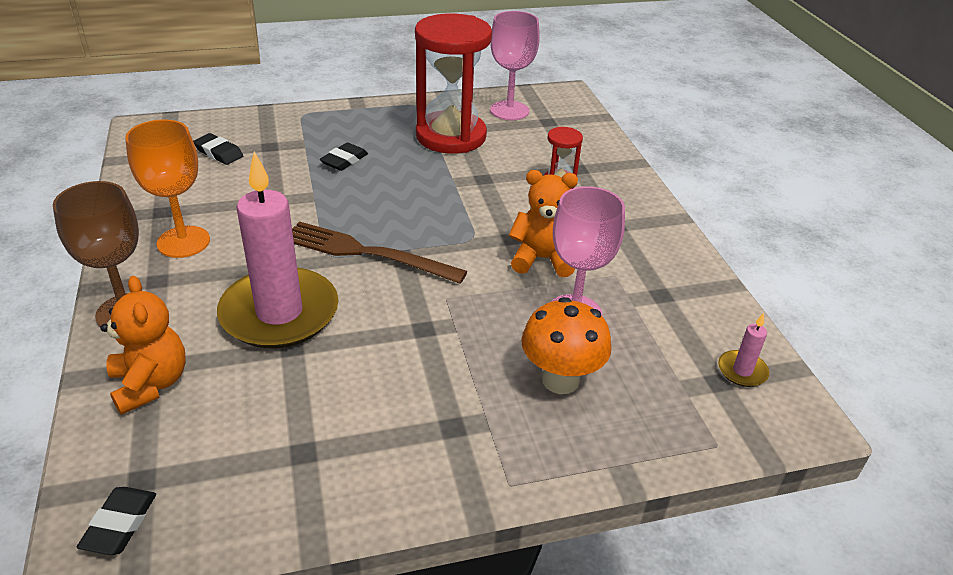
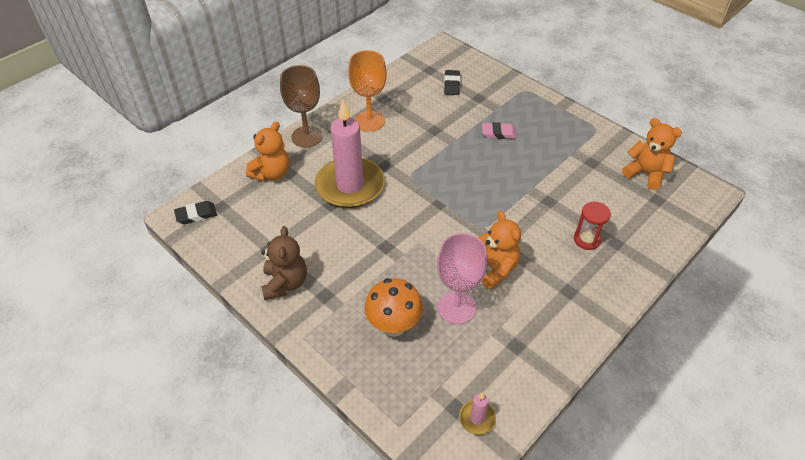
camera: 60 degrees right, 10 degrees up
brown fork [292,221,467,284] -> none
black eraser [320,143,368,171] -> pink eraser [482,122,517,139]
red hourglass [415,13,492,154] -> none
pink goblet [490,11,540,120] -> orange teddy bear [622,118,682,190]
none -> brown teddy bear [261,226,307,300]

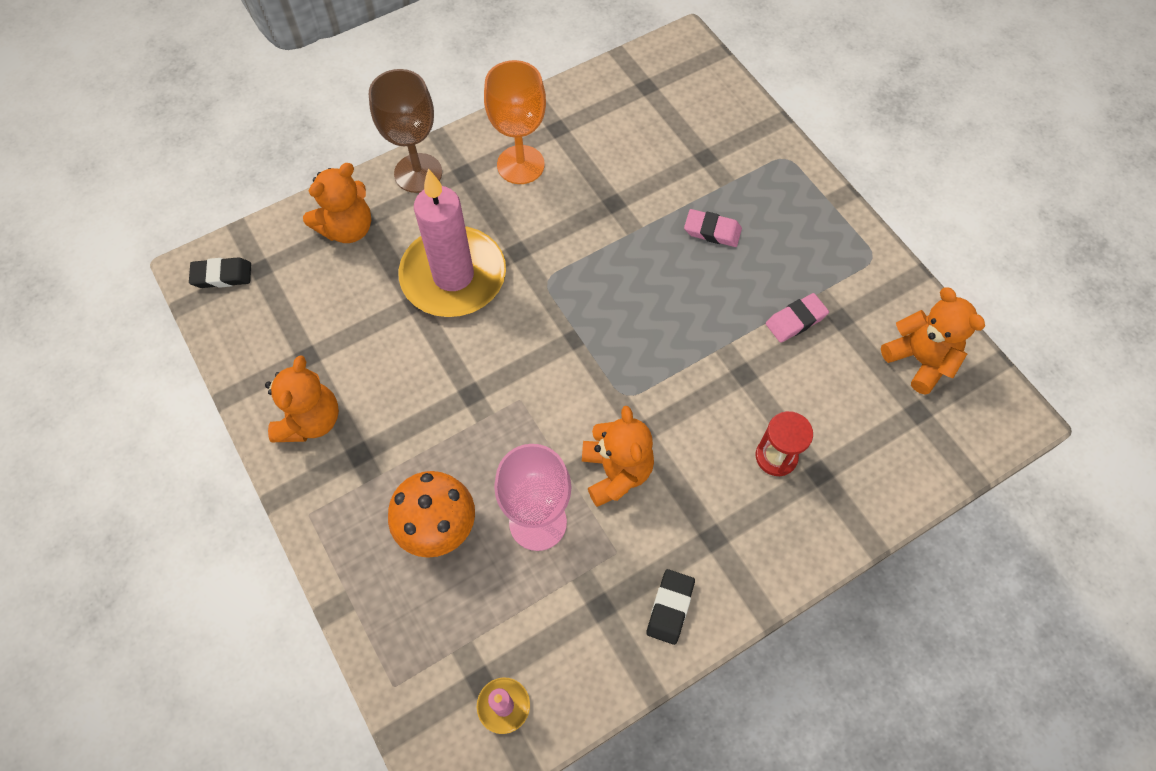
camera: 15 degrees right, 15 degrees up
brown teddy bear [261,226,307,300] -> orange teddy bear [265,355,339,442]
black eraser [444,70,460,95] -> black eraser moved to [646,569,695,645]
none -> pink eraser [766,293,829,343]

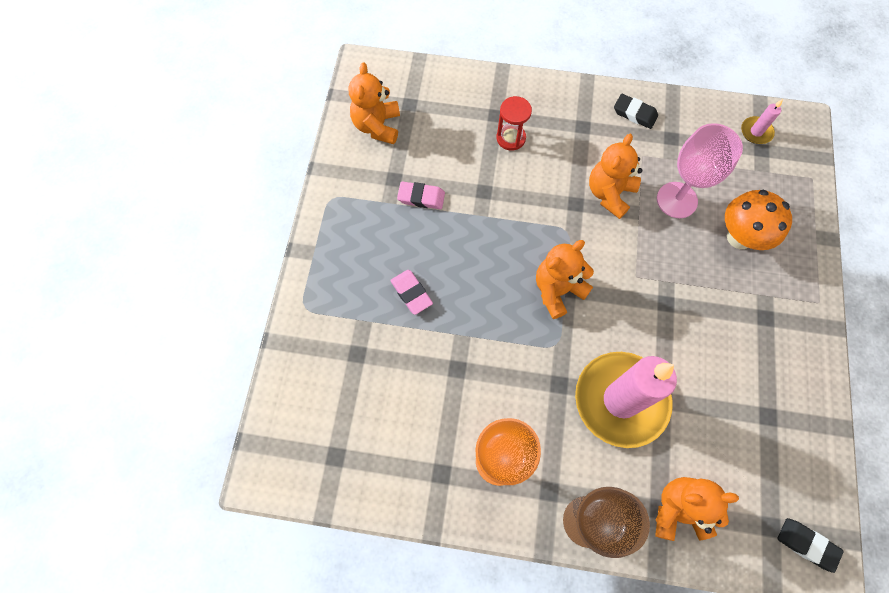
camera: 140 degrees left, 5 degrees up
orange teddy bear [265,355,339,442] -> orange teddy bear moved to [536,240,594,319]
black eraser [646,569,695,645] -> black eraser turned 60 degrees clockwise [614,94,658,129]

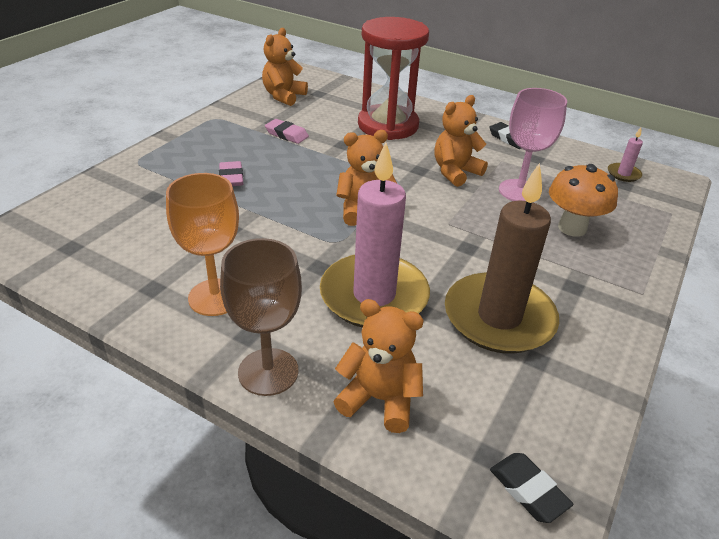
camera: 20 degrees right, 30 degrees down
red hourglass [496,96,532,151] -> red hourglass [358,17,429,140], size x2.25
none -> brown candle [445,163,559,354]

